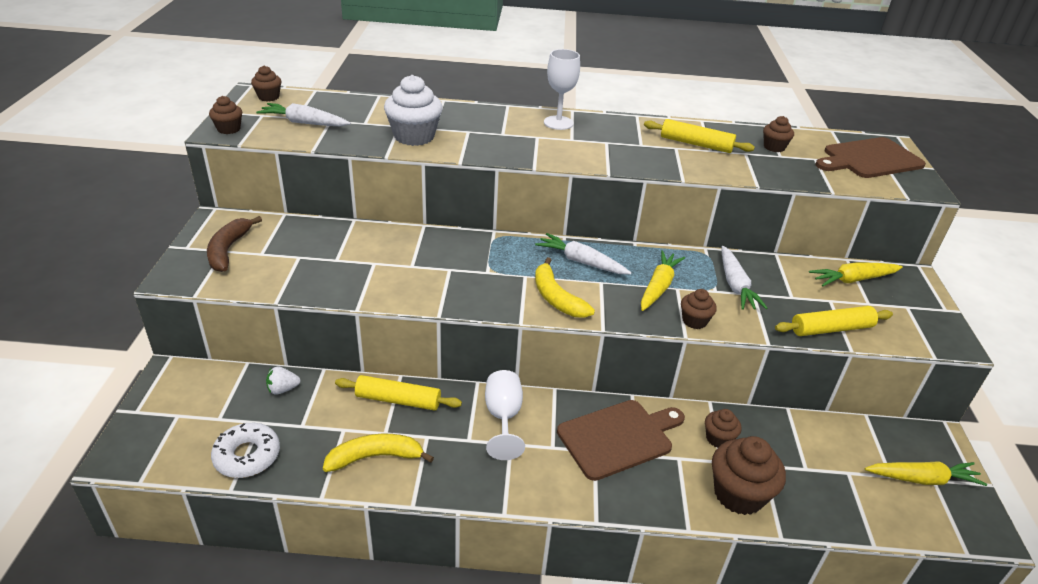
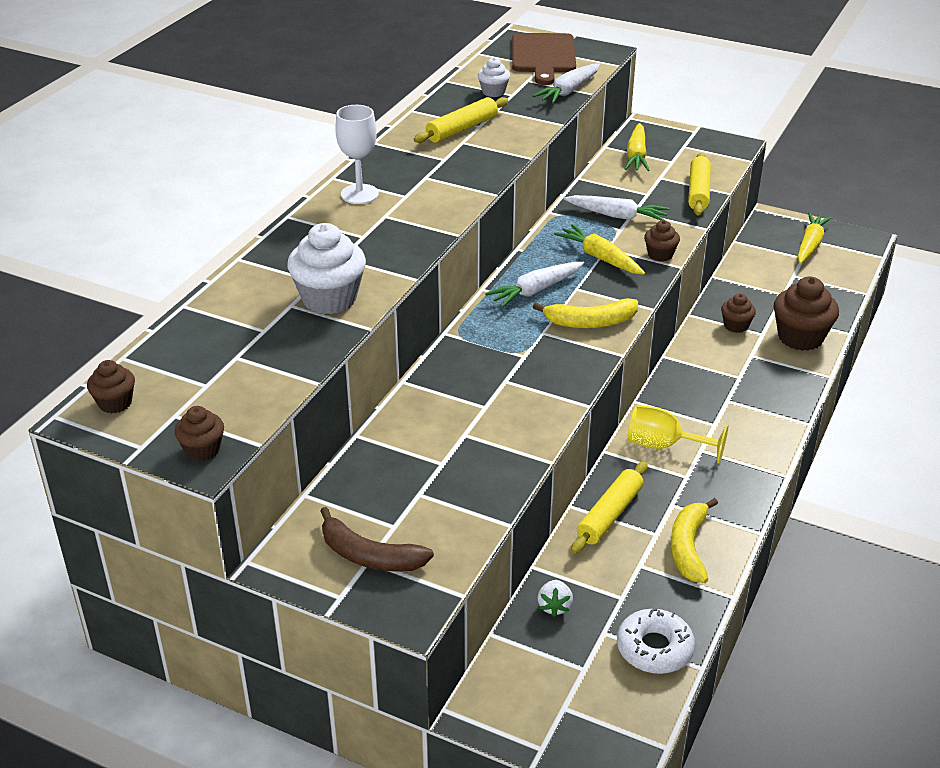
camera: 65 degrees left, 0 degrees up
white carrot [256,103,351,126] -> white carrot moved to [532,63,600,104]
white goblet [485,370,525,460] -> yellow goblet [628,405,729,464]
brown cutting board [557,400,685,481] -> none
brown cupcake [763,116,794,152] -> white cupcake [478,57,510,97]

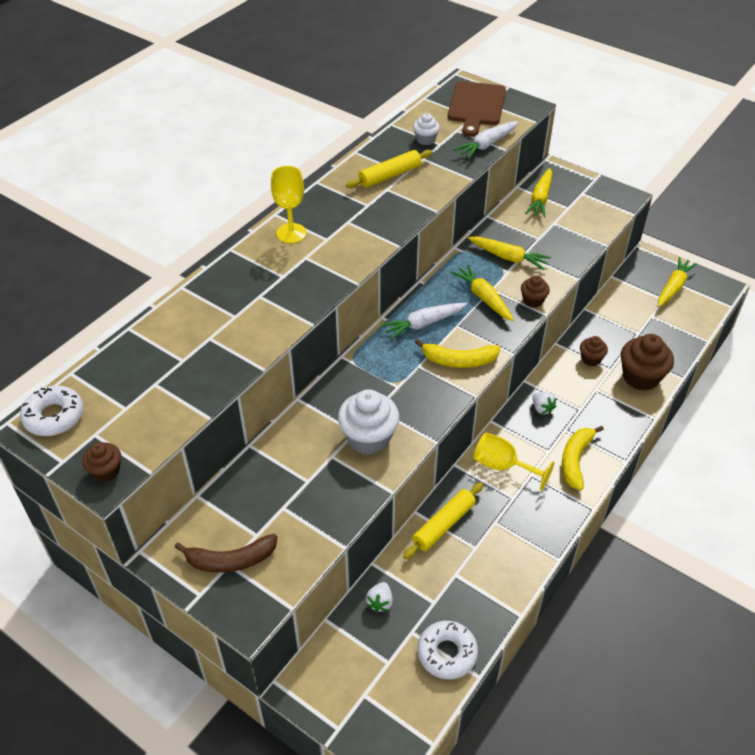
camera: 10 degrees right, 10 degrees up
brown cupcake [87,360,135,414] -> white donut [20,386,84,436]
white cupcake [287,223,366,314] -> white cupcake moved to [338,389,399,455]
brown banana [320,507,434,572] -> brown banana turned 45 degrees counterclockwise [174,534,277,573]
white goblet [335,105,379,204] -> yellow goblet [271,166,307,243]
white carrot [564,195,669,220] -> yellow carrot [468,237,551,270]
yellow banana [670,498,718,583] -> yellow banana moved to [562,426,604,490]
yellow rolling pin [688,153,711,216] -> none
none -> white strawberry [532,392,557,414]

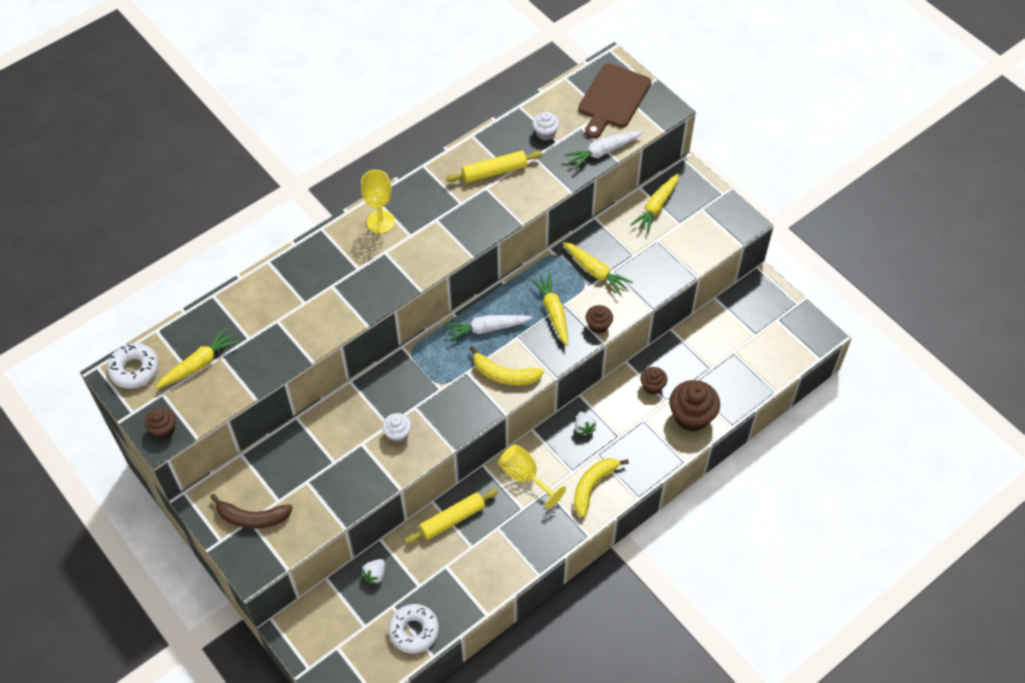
camera: 15 degrees right, 10 degrees up
white cupcake [338,389,399,455] -> white cupcake [382,413,411,443], size x0.54
yellow carrot [658,257,698,307] -> yellow carrot moved to [155,328,239,389]

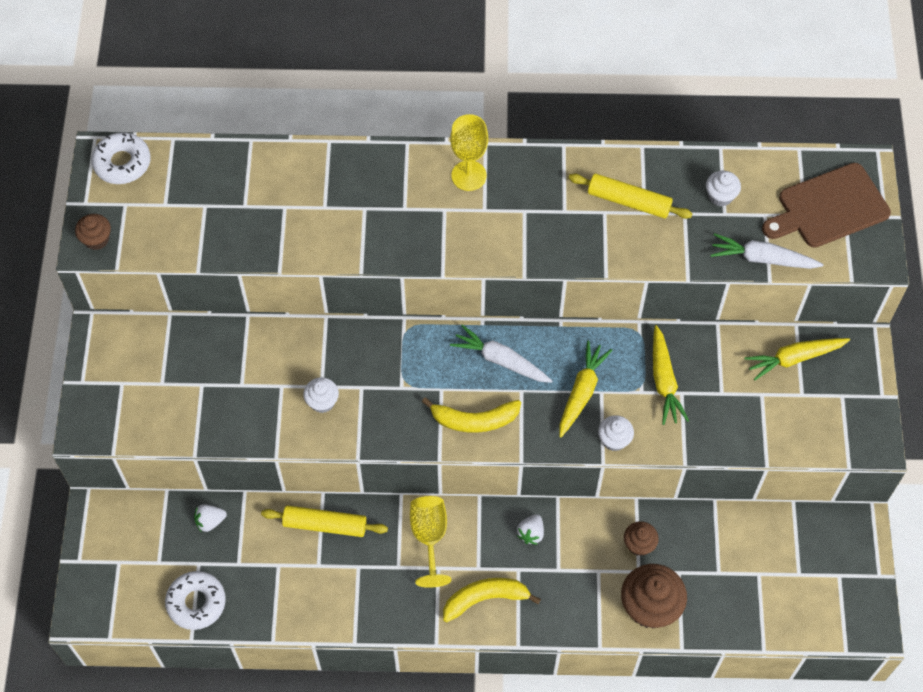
camera: 40 degrees right, 5 degrees up
yellow carrot [155,328,239,389] -> none
brown banana [210,494,293,528] -> none
yellow banana [469,346,544,386] -> yellow banana turned 60 degrees counterclockwise [422,397,521,433]
brown cupcake [586,305,613,334] -> white cupcake [598,415,634,451]

